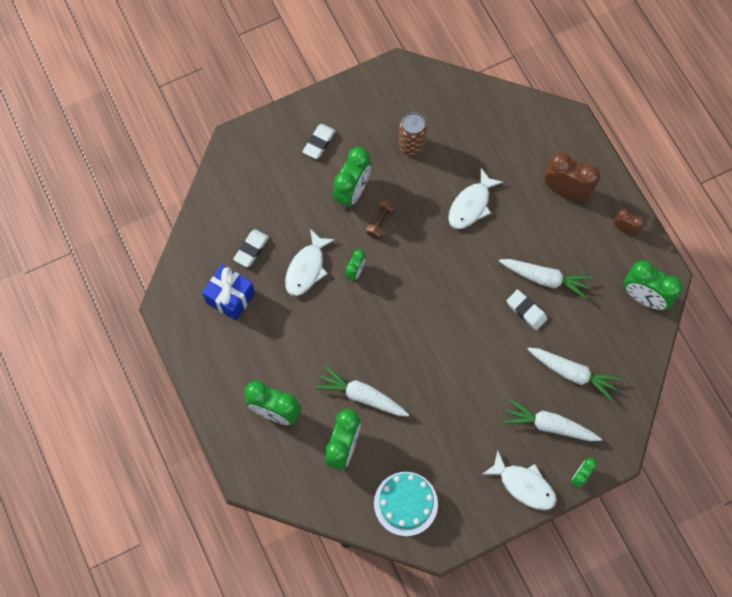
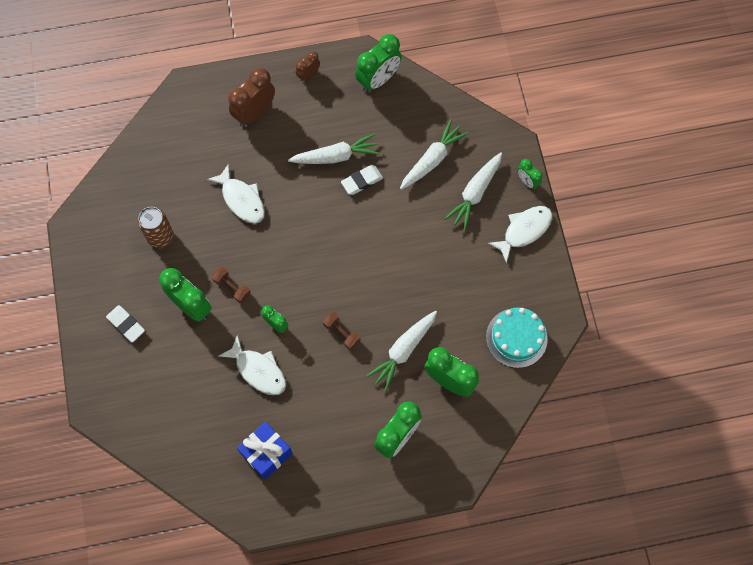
camera: 75 degrees left, 0 degrees up
white eraser [233,229,269,267] -> none
white carrot [499,259,593,299] -> white carrot turned 45 degrees clockwise [288,133,380,164]
none -> brown dumbbell [323,311,361,350]

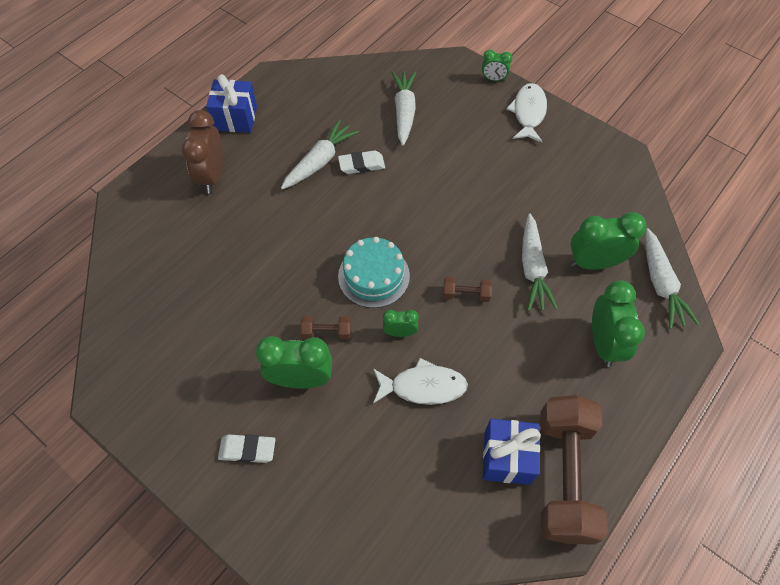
camera: 40 degrees left, 10 degrees down
brown can [138,207,174,248] -> none
white fish [207,164,265,224] -> none
brown clock [296,51,320,82] -> blue gift [206,74,257,133]
white eraser [341,165,383,195] -> white eraser turned 60 degrees clockwise [338,150,385,174]
green clock [355,34,402,92] -> none
white carrot [444,152,502,231] -> white carrot moved to [645,228,699,329]
turquoise cake [486,308,548,368] -> turquoise cake moved to [338,237,410,308]
none -> brown dumbbell [541,395,608,545]

